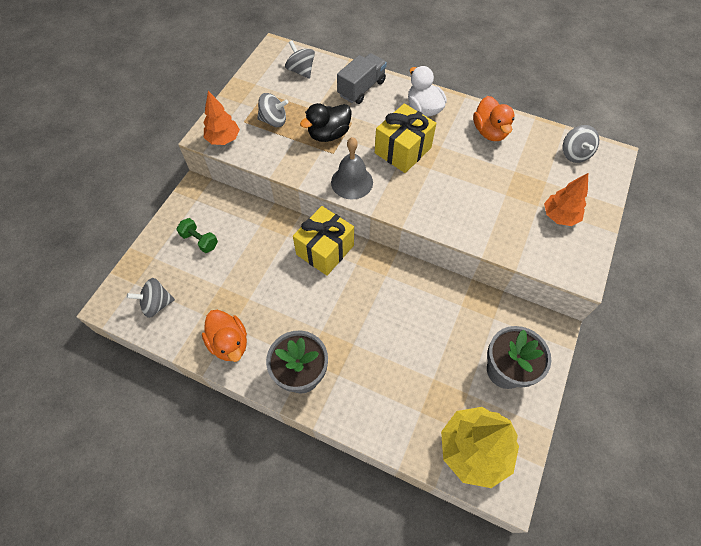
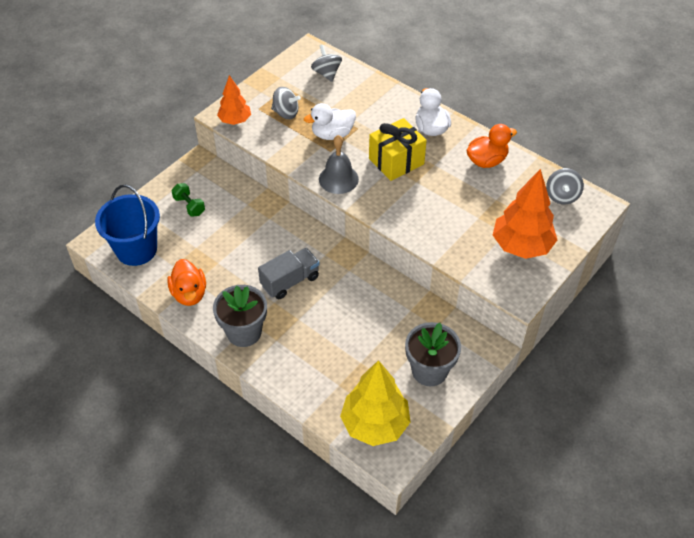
camera: 15 degrees right, 10 degrees down
grey spinning top [127,278,175,318] -> blue bucket [95,184,160,266]
yellow gift [293,206,354,276] -> none
black duck [300,103,352,142] -> white duck [304,103,356,140]
grey truck [337,53,387,104] -> grey truck moved to [258,248,320,299]
orange duck [473,96,515,141] -> orange duck turned 120 degrees counterclockwise [467,124,517,168]
orange tree [544,173,588,226] -> orange tree [493,169,557,259], size x1.67

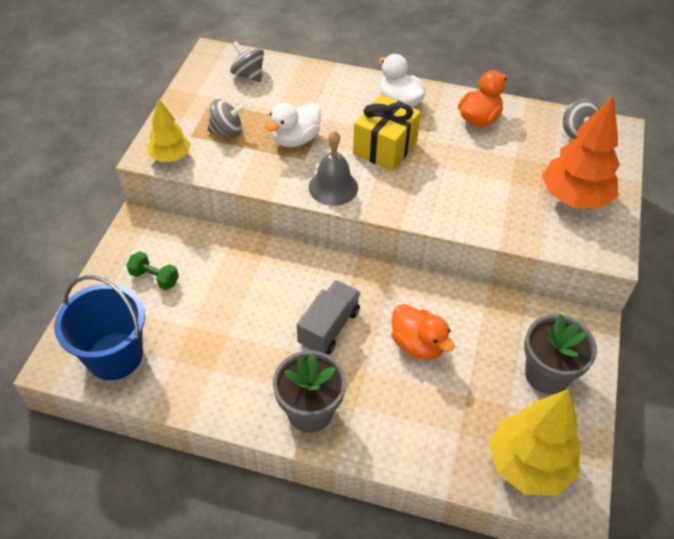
camera: 25 degrees left, 0 degrees up
orange duck [167,259,206,306] -> orange duck moved to [391,304,455,360]
orange tree [217,75,251,125] -> yellow tree [147,98,191,162]

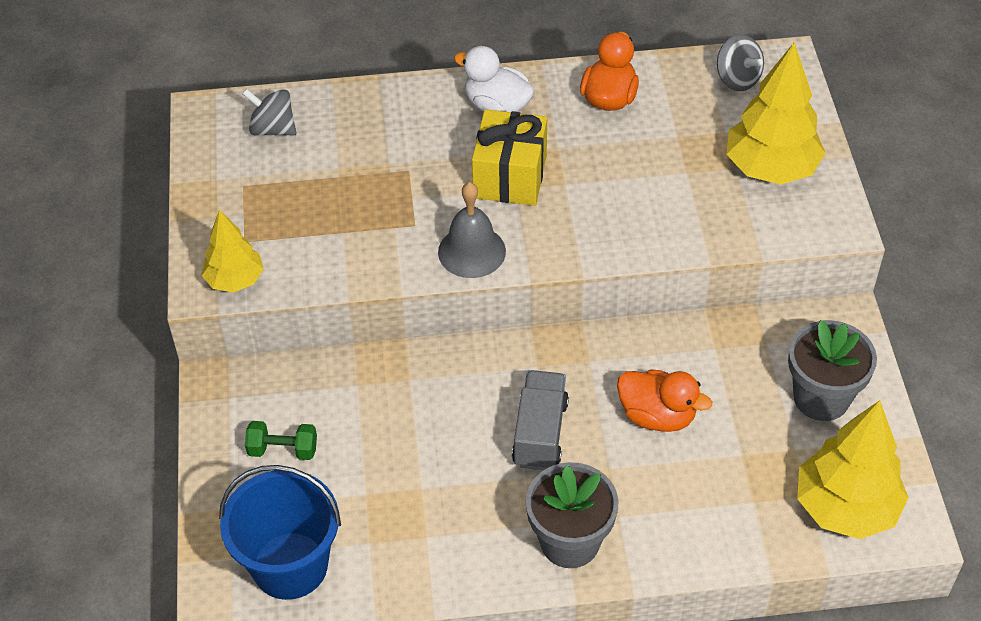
camera: 20 degrees left, 0 degrees up
grey spinning top [208,99,246,137] -> none
white duck [265,103,321,147] -> none
orange tree [542,95,620,209] -> yellow tree [726,42,825,184]

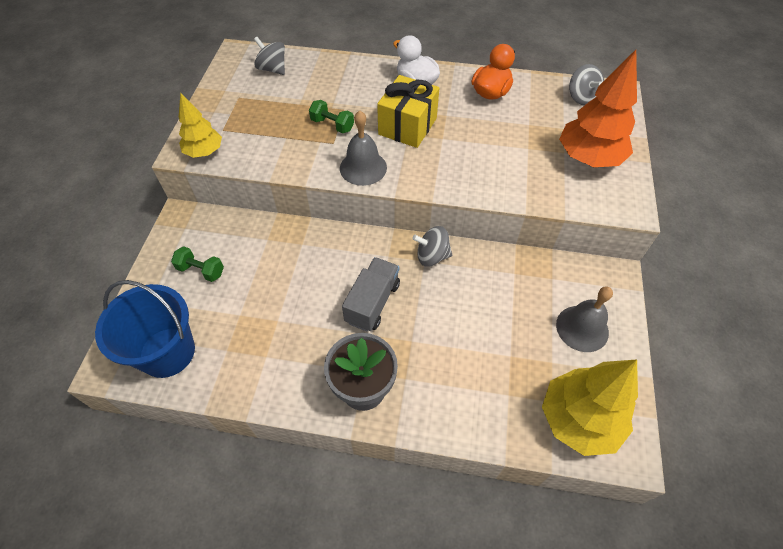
camera: 15 degrees right, 5 degrees up
orange duck [617,370,712,432] -> none
yellow tree [726,42,825,184] -> orange tree [559,50,637,167]
grey flower pot [788,320,877,421] -> grey bell [556,286,613,352]
none -> green dumbbell [309,100,354,133]
none -> grey spinning top [412,226,452,267]

